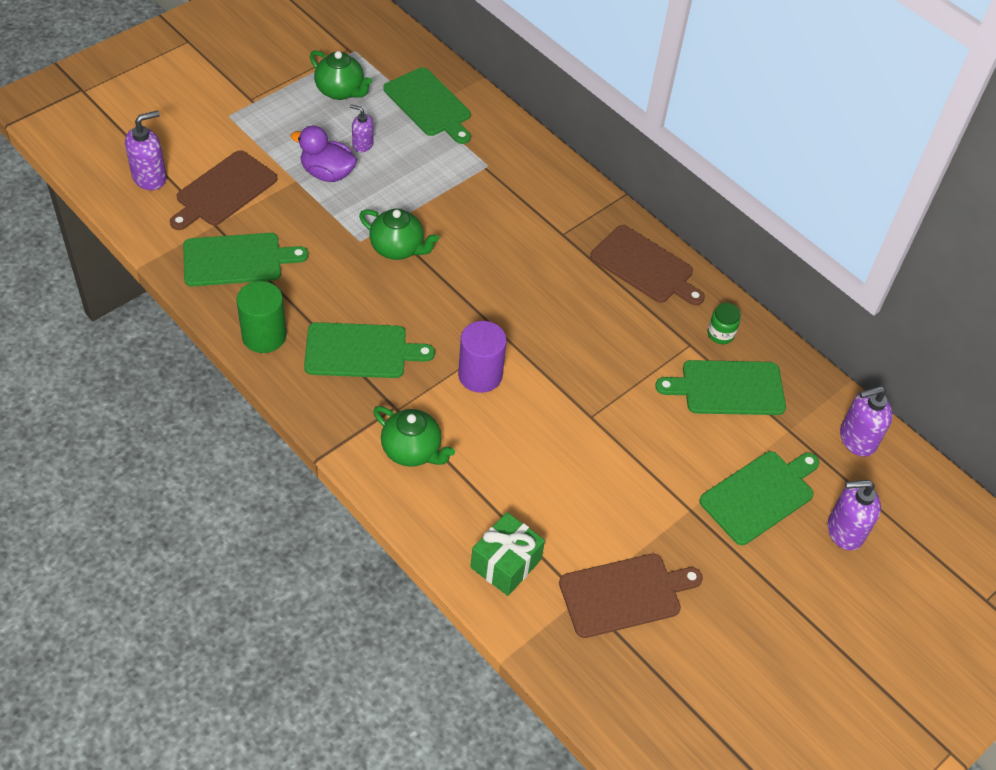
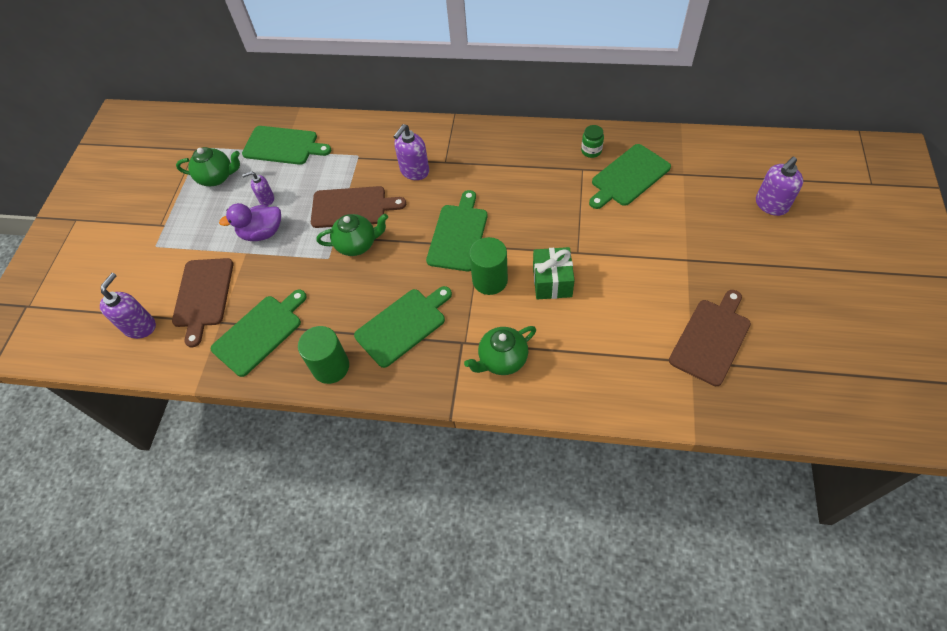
camera: 30 degrees left, 5 degrees up
green teapot [373,406,455,467] -> green teapot turned 150 degrees clockwise [464,326,536,375]
purple cylinder [458,321,507,393] -> green cylinder [469,237,508,295]
green gift [470,512,545,596] -> green gift moved to [533,247,575,299]
brown cutting board [590,225,705,305] -> brown cutting board moved to [311,186,406,228]
green cutting board [699,451,820,545] -> green cutting board moved to [426,190,487,271]
purple soap dispenser [840,386,893,457] -> purple soap dispenser moved to [393,124,429,180]

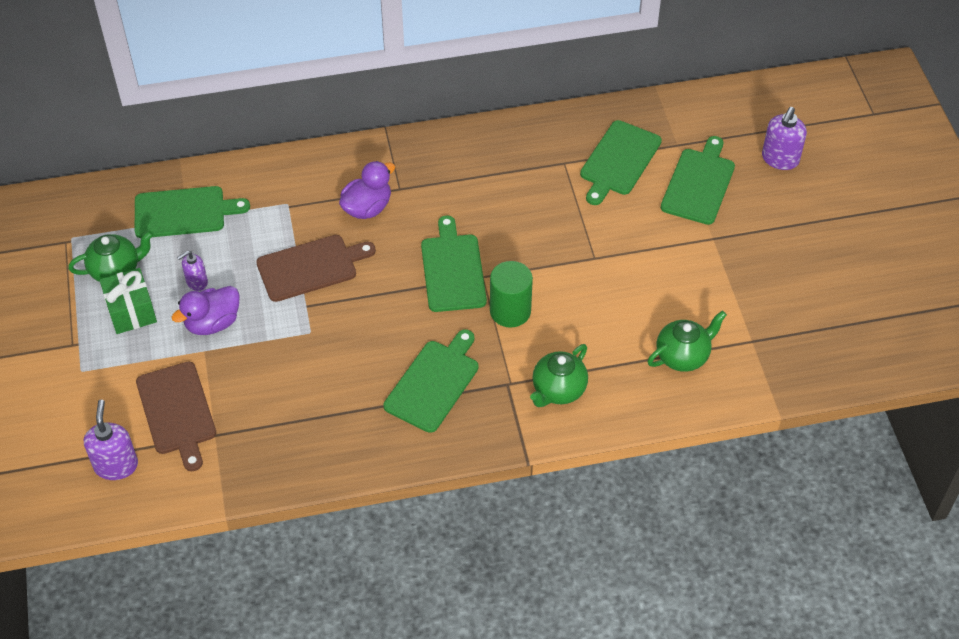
camera: 25 degrees left, 5 degrees down
green cutting board [211,289,307,377] -> green cutting board moved to [661,136,735,225]
green cylinder [298,326,349,384] -> none
green teapot [317,214,388,256] -> green teapot moved to [648,310,727,372]
purple soap dispenser [393,124,429,180] -> purple duck [339,161,395,219]
green gift [533,247,575,299] -> green gift moved to [99,268,157,334]
green jar [581,125,604,158] -> none
brown cutting board [669,290,751,386] -> none

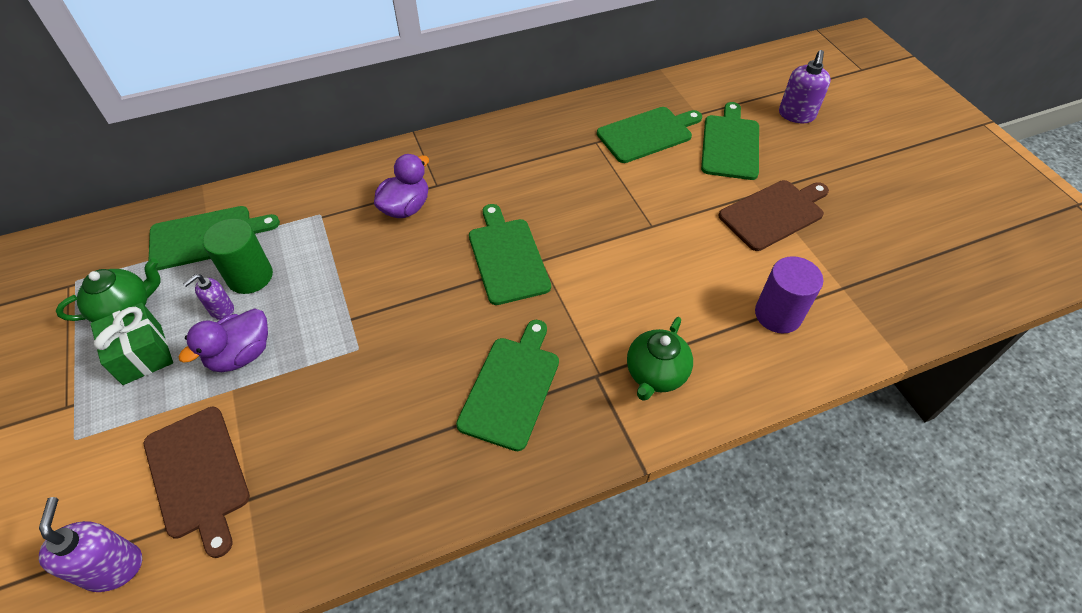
camera: 10 degrees left, 0 degrees up
brown cutting board [256,235,376,302] -> brown cutting board moved to [718,180,829,251]
green cylinder [490,261,533,328] -> green cylinder moved to [203,219,273,294]
green cutting board [580,120,662,205] -> green cutting board turned 135 degrees counterclockwise [597,107,702,163]
green teapot [648,310,727,372] -> purple cylinder [755,256,823,333]

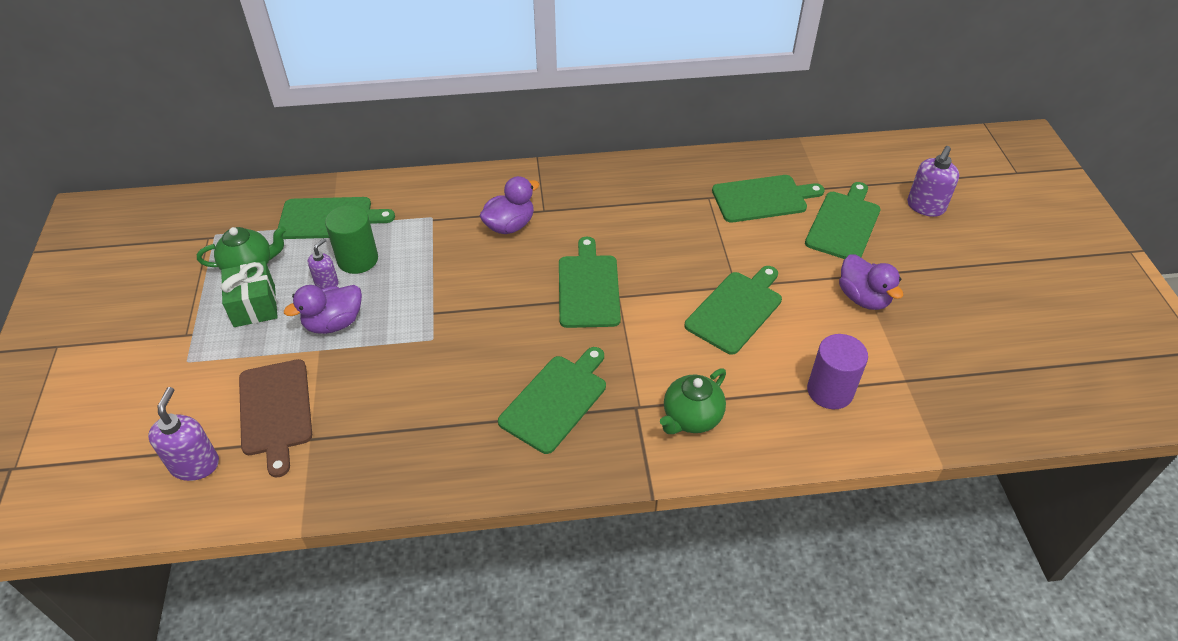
camera: 15 degrees right, 5 degrees down
purple soap dispenser [183,274,234,320] -> purple soap dispenser turned 150 degrees clockwise [308,238,339,289]
brown cutting board [718,180,829,251] -> purple duck [839,254,903,310]
none -> green cutting board [685,266,782,355]

